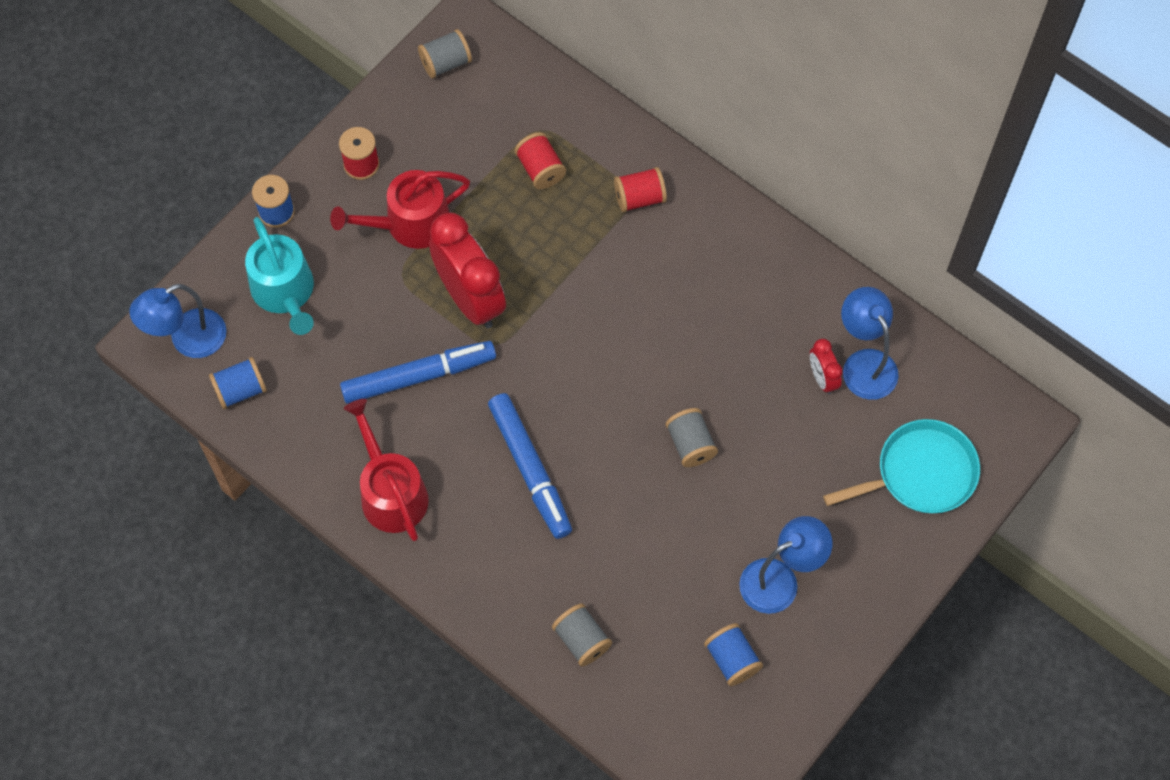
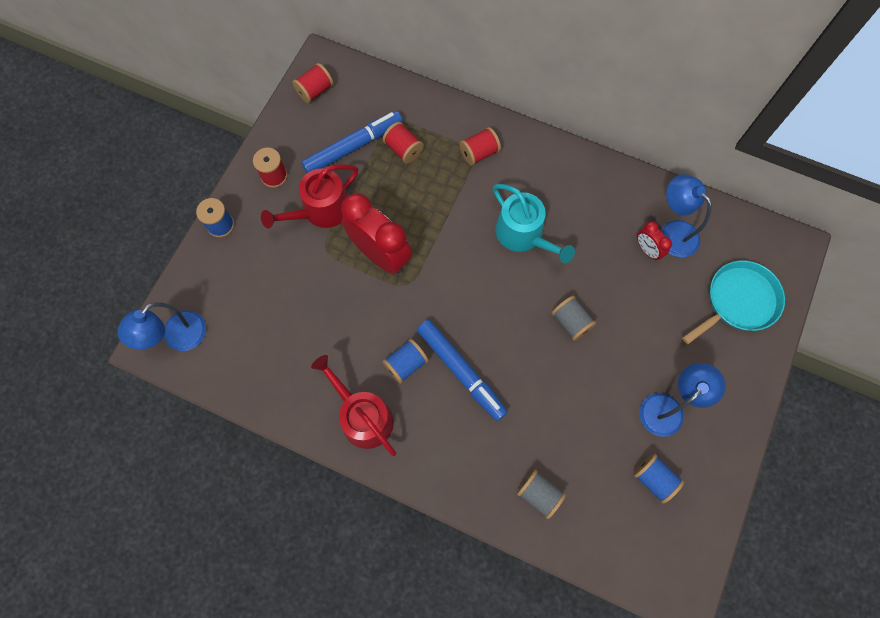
camera: 15 degrees left, 5 degrees up
blue spool [209,357,267,409] -> blue spool moved to [382,339,429,384]
turquoise watering can [245,217,314,335] -> turquoise watering can moved to [493,184,575,263]
blue marker [340,341,496,404] -> blue marker moved to [301,111,403,173]
grey spool [418,29,472,78] -> red spool [293,63,334,103]

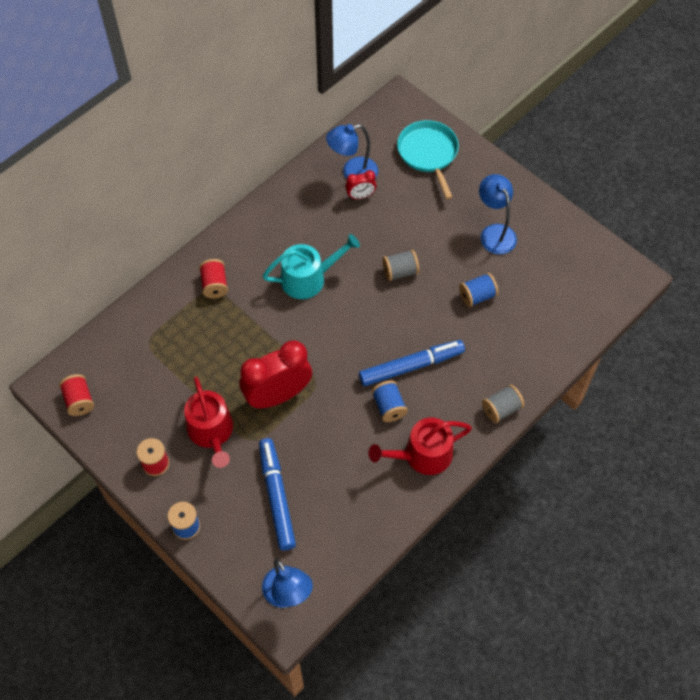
camera: 70 degrees left, 10 degrees down
blue marker [301,111,403,173] -> blue marker moved to [259,438,296,551]
red spool [383,122,424,164] -> none
grey spool [517,469,566,519] -> grey spool moved to [482,384,524,423]
blue spool [633,454,684,504] -> blue spool moved to [459,273,499,307]

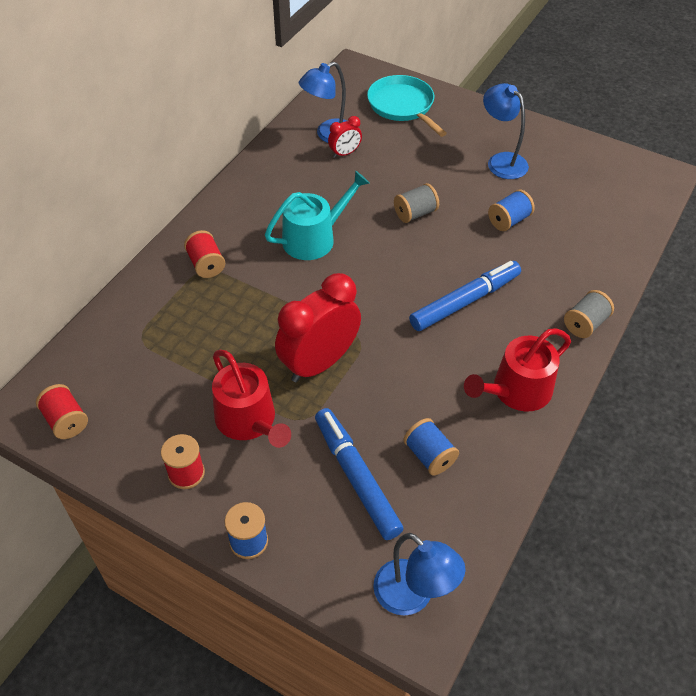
camera: 15 degrees left, 10 degrees down
blue spool [371,380,408,422] -> blue spool moved to [403,418,459,475]

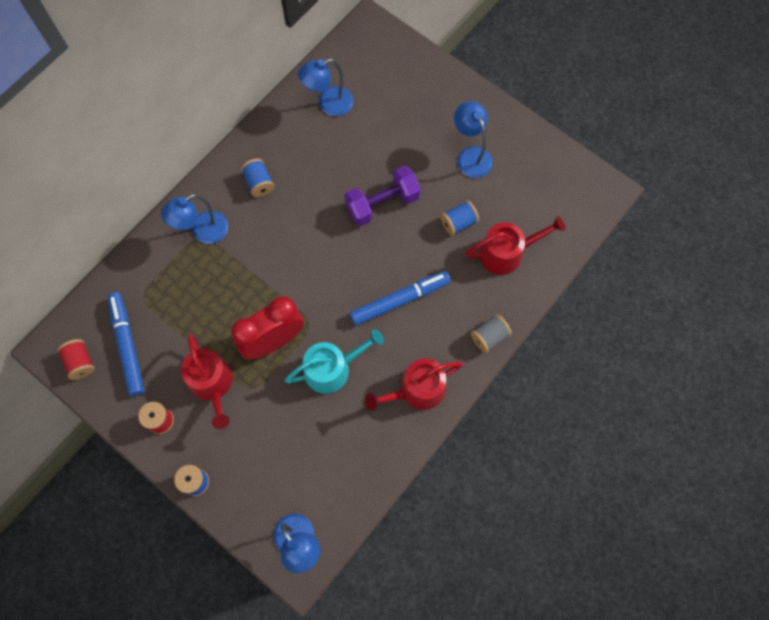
camera: 10 degrees right, 20 degrees up
red spool [184,230,225,278] -> blue lamp [161,194,228,244]
turquoise watering can [265,171,370,260] -> turquoise watering can moved to [285,329,384,394]
blue marker [315,408,403,540] -> blue marker moved to [108,292,145,396]
red clock [328,116,362,158] -> none
turquoise pan [367,75,447,137] -> none
grey spool [394,183,439,223] -> purple dumbbell [344,166,421,226]
blue spool [403,418,459,475] -> blue spool moved to [241,159,274,197]
none -> red watering can [466,216,565,275]

